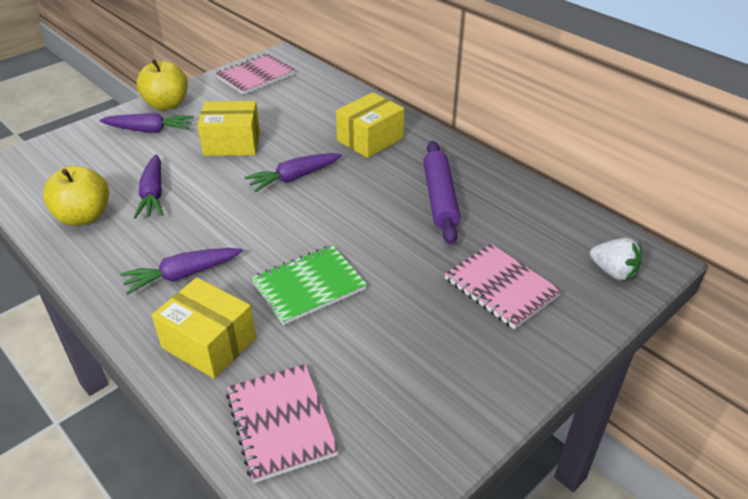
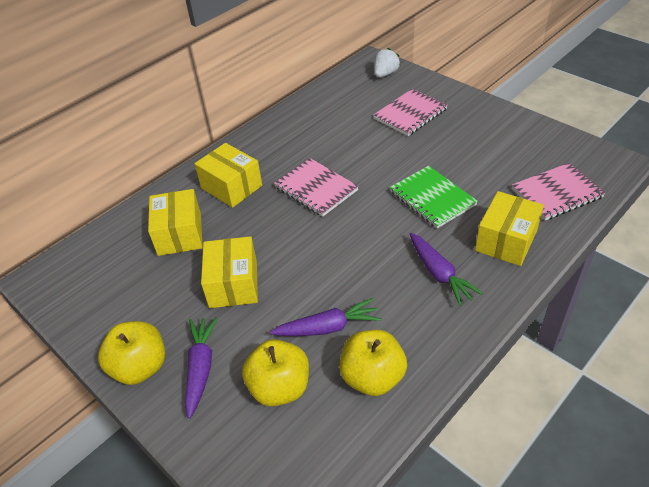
camera: 90 degrees left, 5 degrees up
pink notebook [216,54,296,95] -> pink notebook moved to [274,158,359,217]
purple carrot [244,153,342,192] -> none
purple rolling pin [423,141,460,245] -> none
none -> yellow box [148,189,203,256]
none -> yellow apple [242,339,309,407]

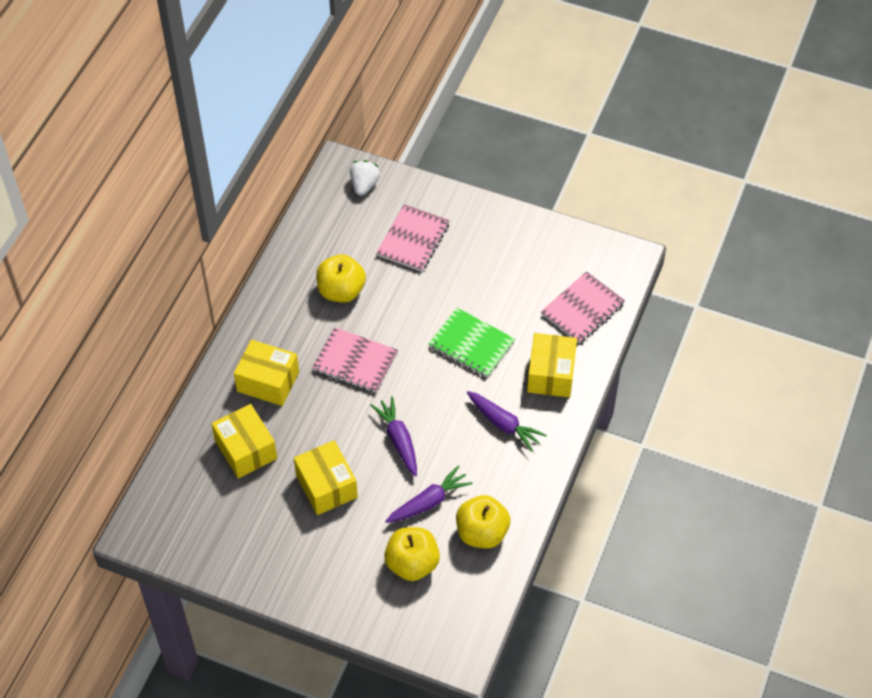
camera: 25 degrees left, 10 degrees up
yellow apple [98,321,165,385] -> yellow apple moved to [316,254,366,303]
purple carrot [185,317,218,418] -> purple carrot moved to [370,397,417,477]

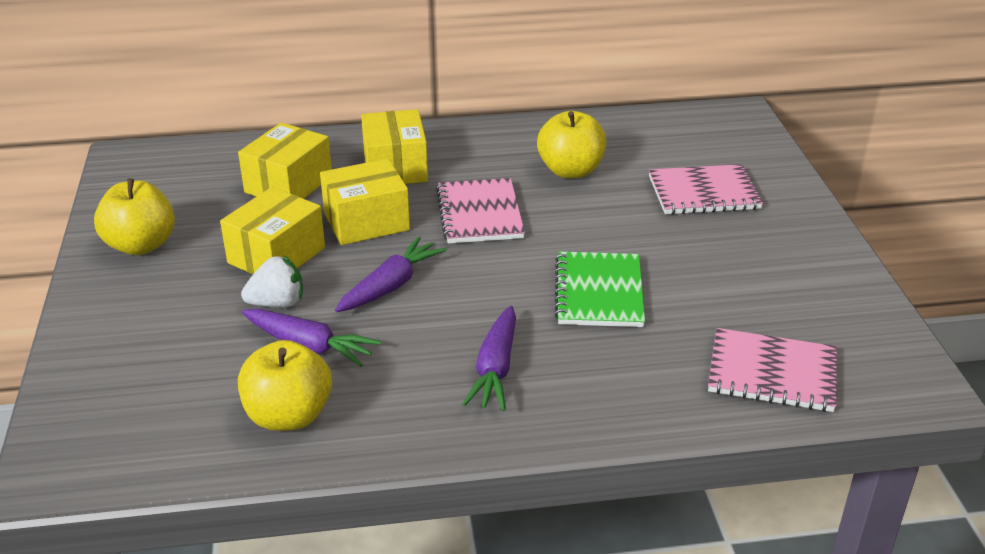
camera: 60 degrees right, 20 degrees down
white strawberry [350,160,380,196] -> white strawberry moved to [241,255,303,307]
yellow apple [384,527,440,581] -> yellow apple moved to [94,179,175,255]
yellow box [527,333,577,398] -> yellow box moved to [320,158,410,245]

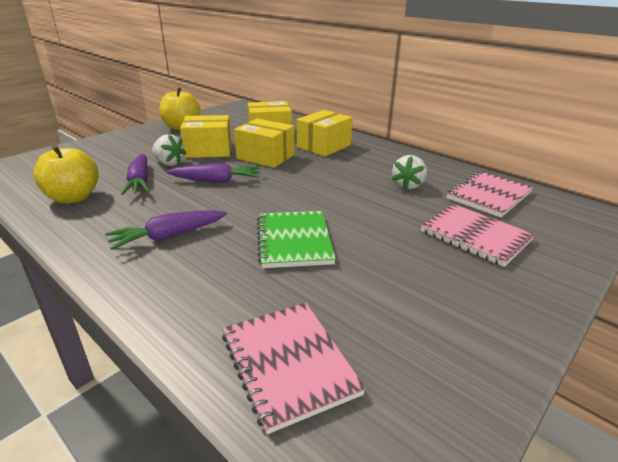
camera: 50 degrees right, 5 degrees down
pink notebook [436,178,525,244] -> pink notebook moved to [446,171,533,218]
yellow apple [537,111,606,178] -> white strawberry [392,155,427,190]
green notebook [554,252,645,327] -> green notebook turned 60 degrees counterclockwise [257,211,336,268]

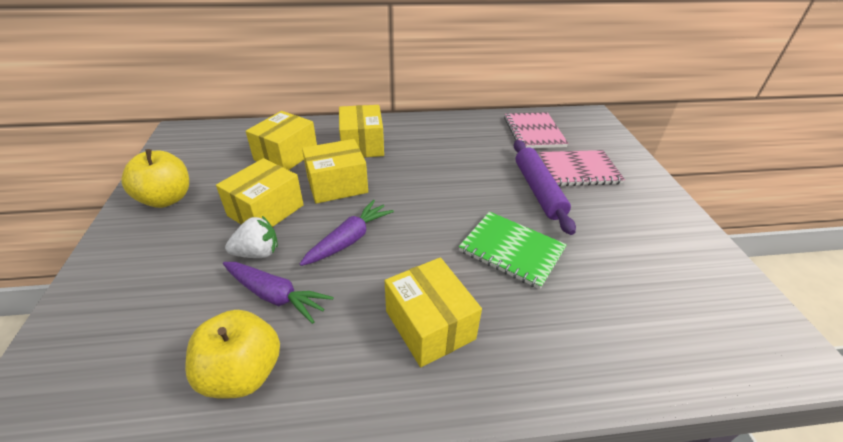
camera: 50 degrees left, 10 degrees up
purple carrot [105,210,227,250] -> yellow box [385,257,482,367]
pink notebook [222,303,366,434] -> none
white strawberry [392,155,427,190] -> none
none -> purple rolling pin [514,140,576,235]

